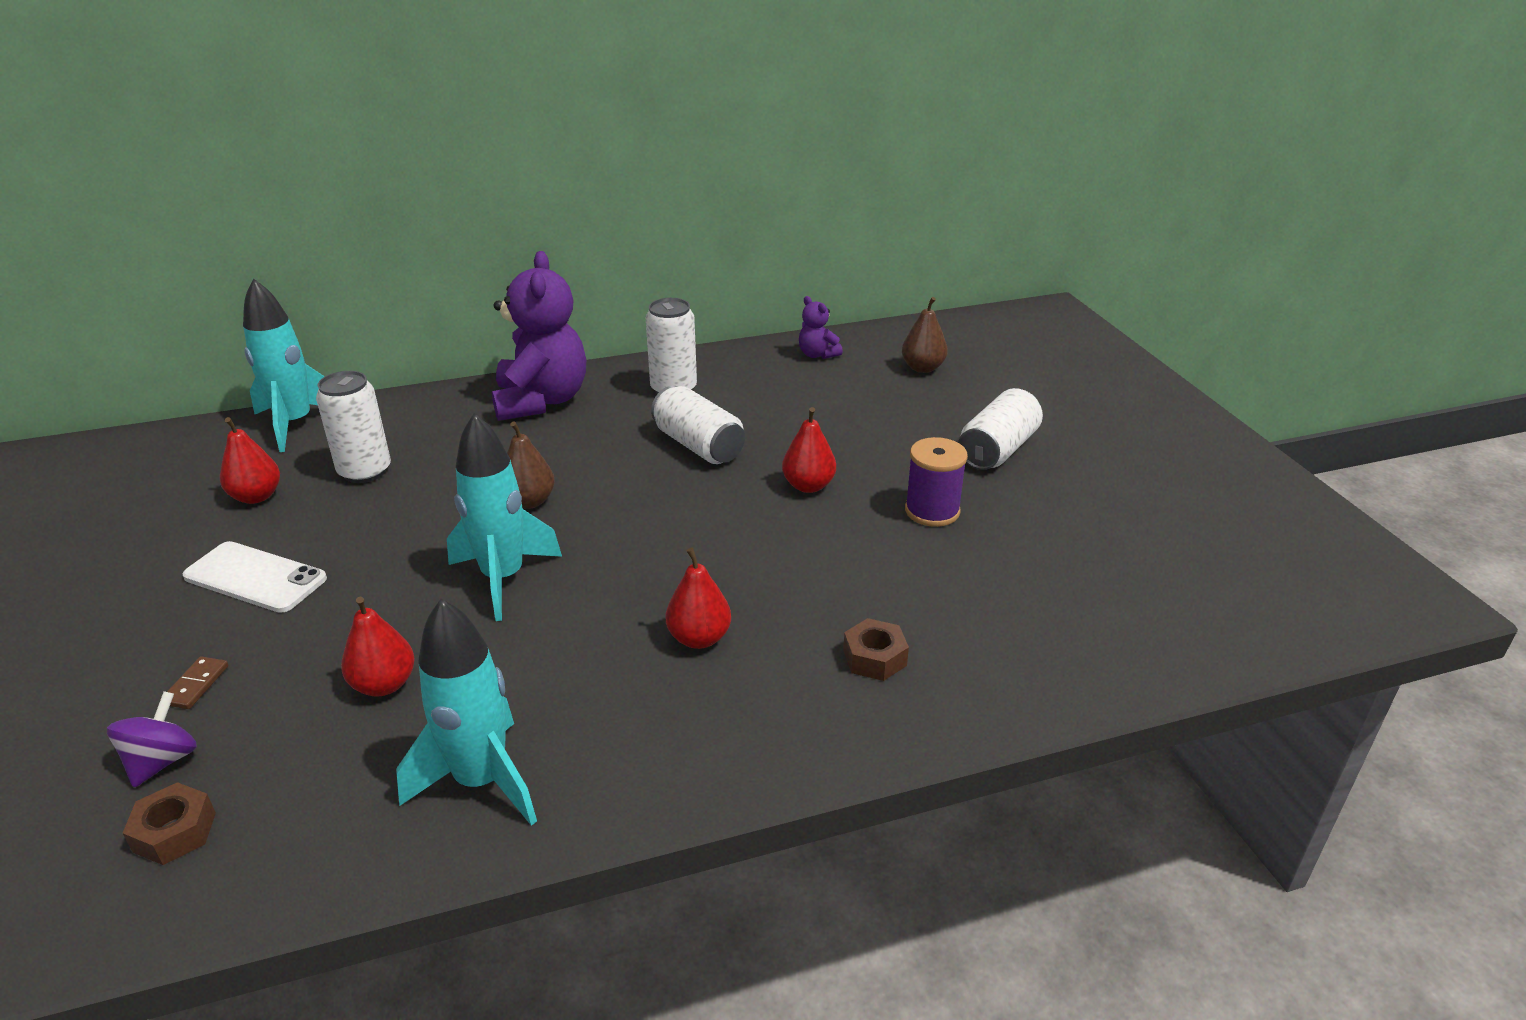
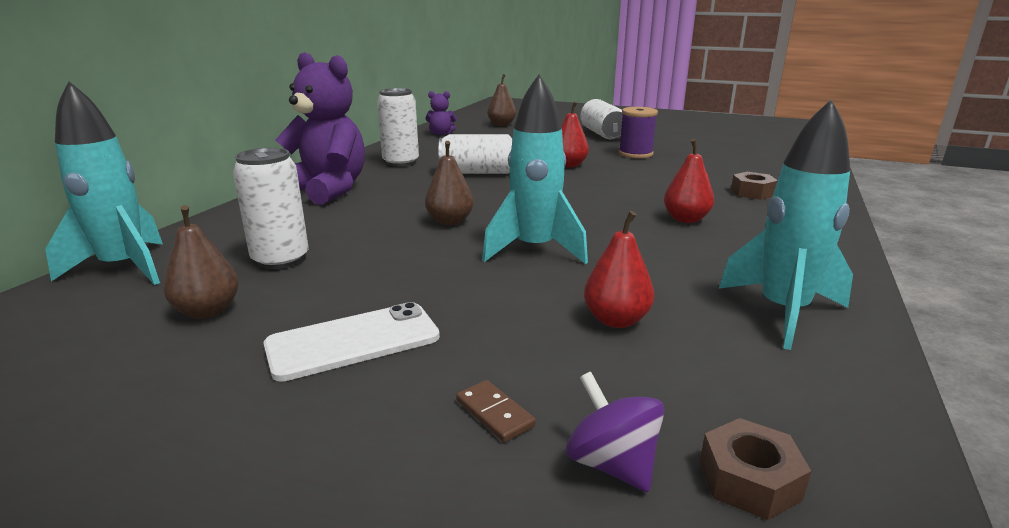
camera: 50 degrees left, 10 degrees down
red pear [220,417,280,504] -> brown pear [163,205,239,319]

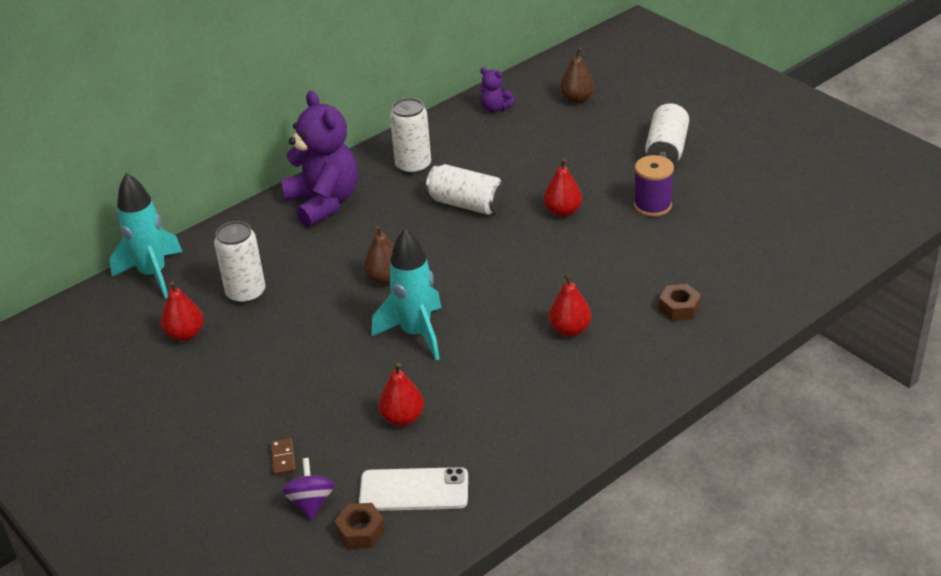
camera: 30 degrees right, 15 degrees up
brown pear [163,205,239,319] -> red pear [161,281,204,341]
white phone [264,302,440,382] -> white phone moved to [359,467,468,511]
turquoise rocket [719,99,853,350] -> none

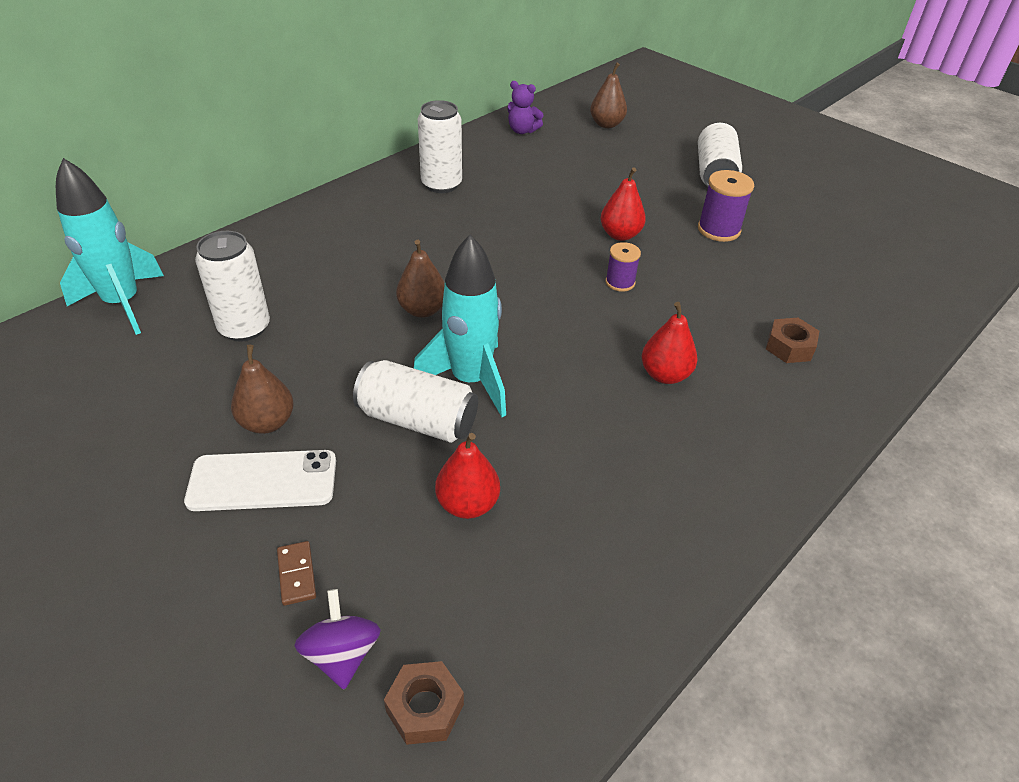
camera: 10 degrees left, 5 degrees up
red pear [161,281,204,341] -> none
purple teddy bear [281,91,358,227] -> none
white phone [359,467,468,511] -> white phone moved to [184,450,336,511]
white can [426,164,506,215] -> white can moved to [353,360,478,443]
none -> brown pear [231,345,294,434]
none -> purple spool [605,242,641,292]

